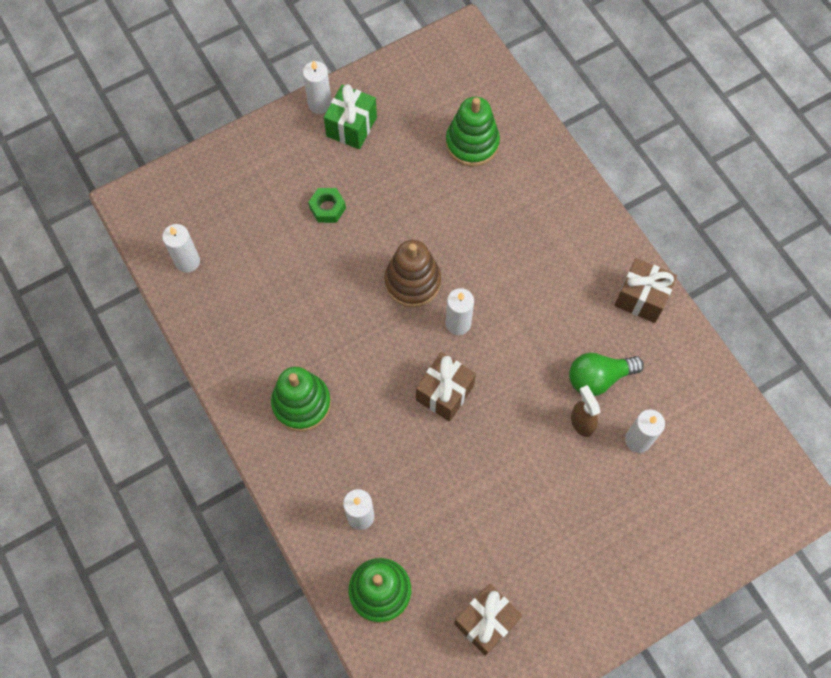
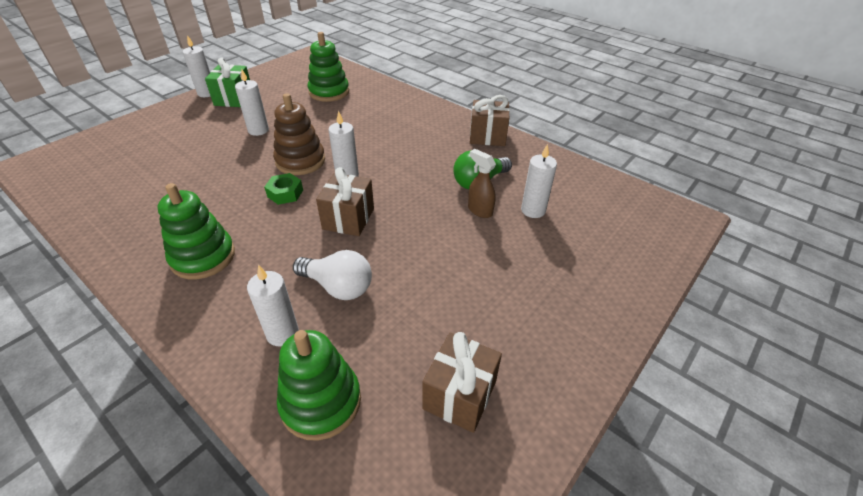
camera: 20 degrees left, 25 degrees down
white candle [162,224,200,273] -> white candle moved to [235,70,269,136]
green nut [308,188,346,223] -> green nut moved to [264,173,303,205]
none -> white light bulb [293,250,372,300]

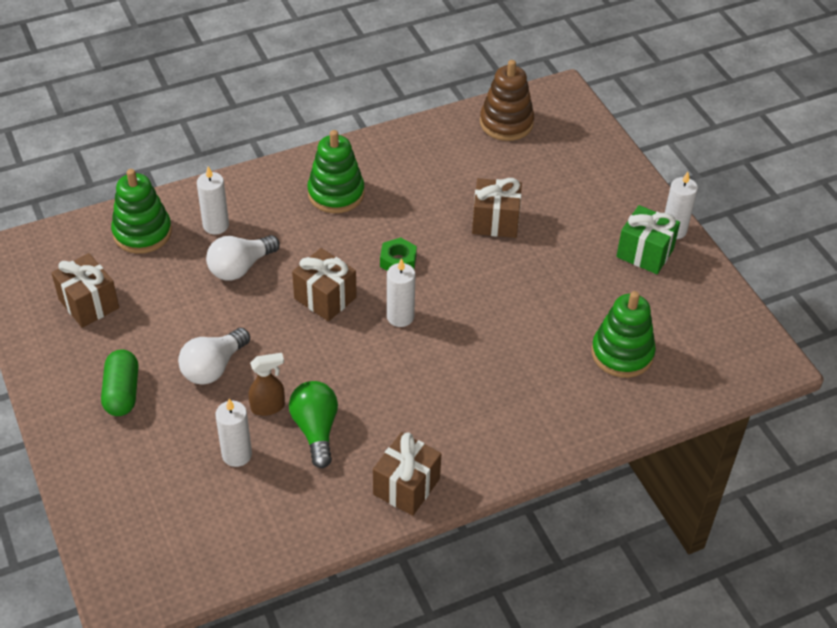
camera: 115 degrees right, 5 degrees up
white candle [235,70,269,136] -> none
brown stacking toy [273,93,325,175] -> brown stacking toy moved to [480,60,534,141]
none -> green capsule [101,349,138,416]
none -> white light bulb [178,328,250,385]
none -> brown gift [472,178,522,238]

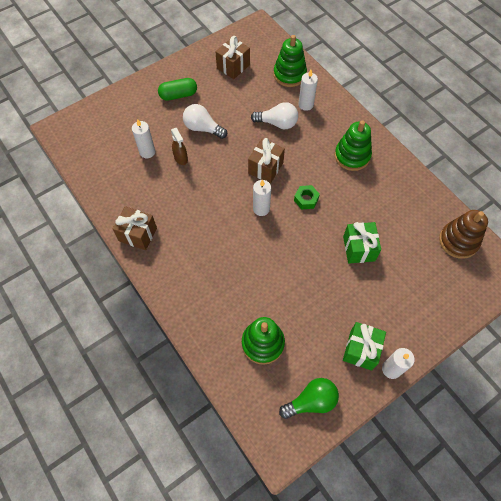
camera: 80 degrees right, 15 degrees up
white light bulb [206,235,280,281] -> white light bulb turned 150 degrees clockwise [251,102,298,129]
green light bulb [289,381,338,468] -> green light bulb moved to [279,378,339,419]
brown gift [472,178,522,238] -> green gift [343,222,381,264]

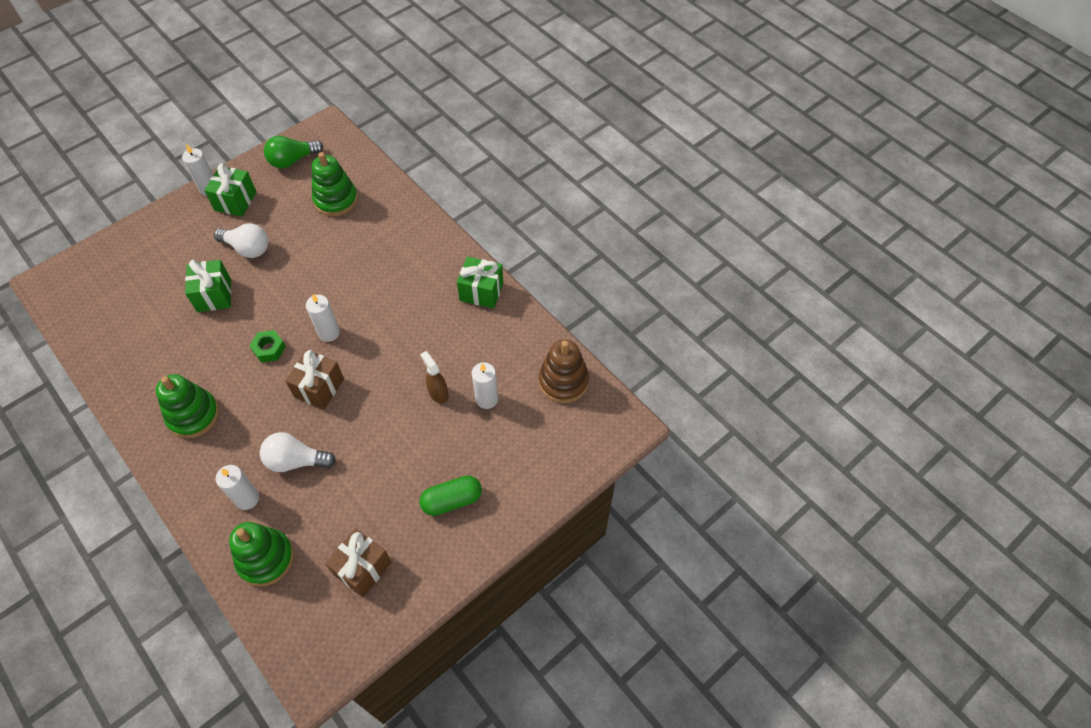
camera: 175 degrees right, 5 degrees down
brown gift [113,206,157,250] -> green gift [457,257,503,309]
white light bulb [183,104,227,139] -> white light bulb moved to [214,223,268,258]
brown stacking toy [439,210,488,259] -> brown stacking toy moved to [539,339,589,403]

